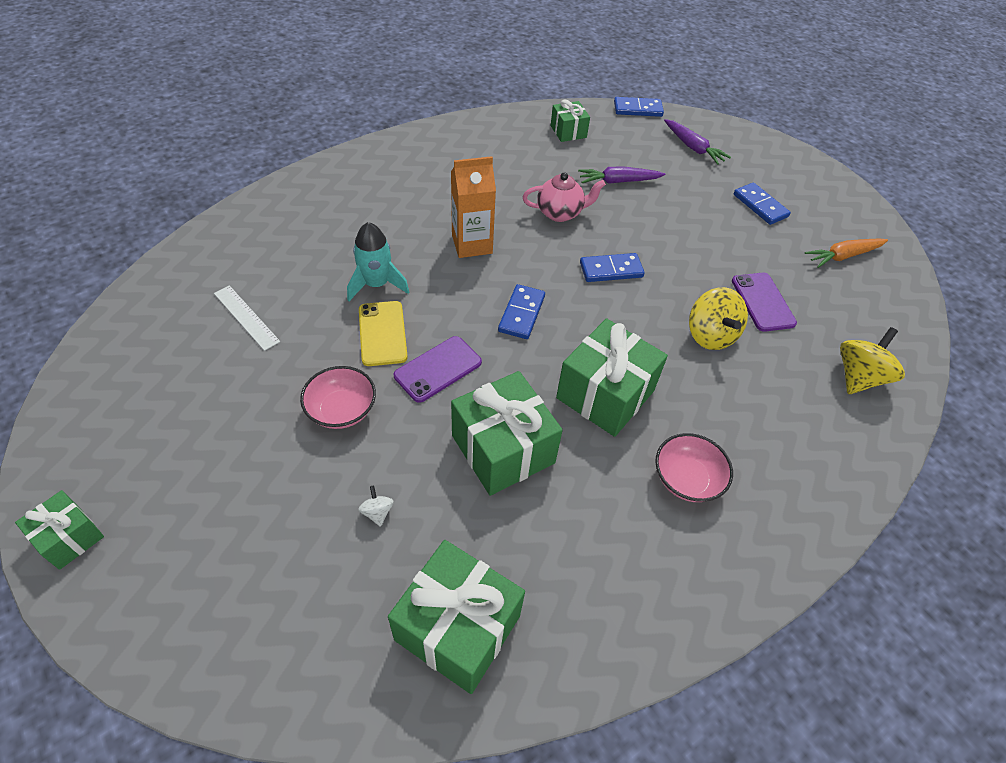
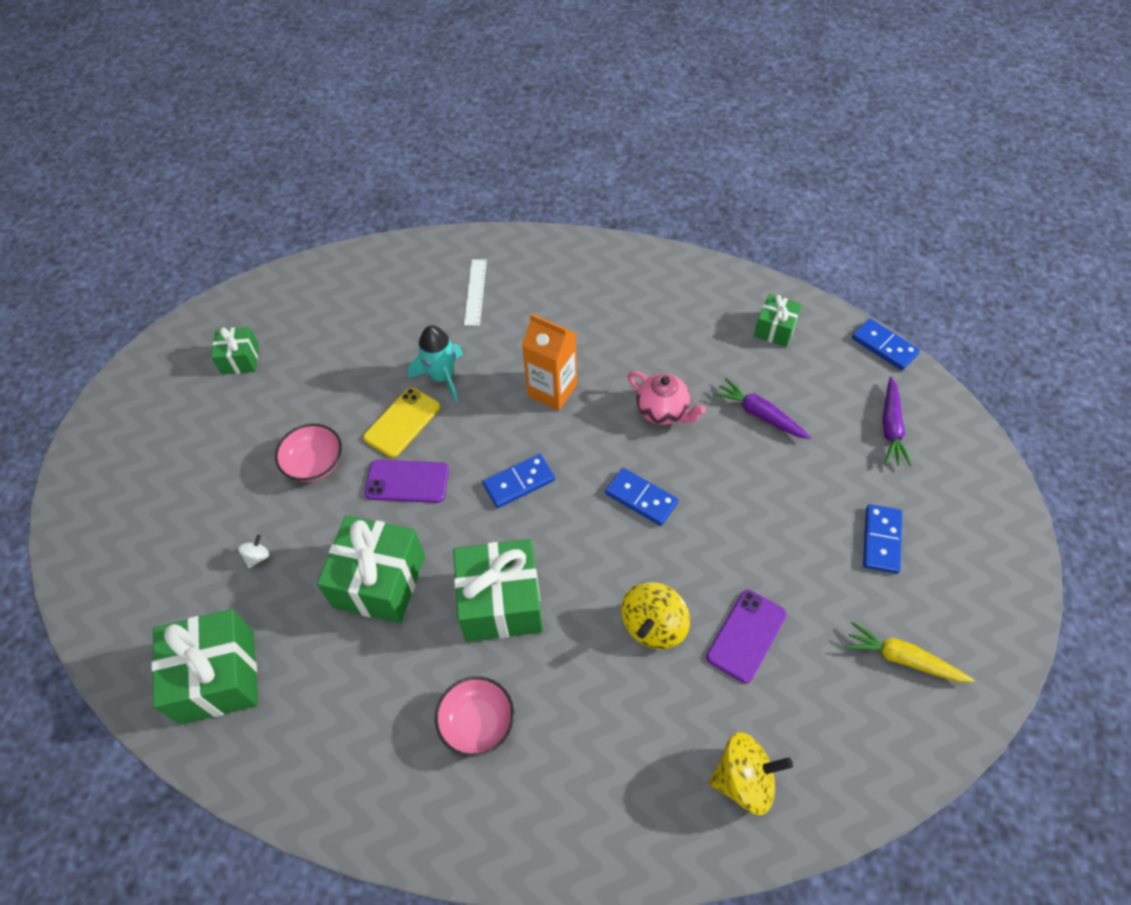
camera: 50 degrees right, 5 degrees up
green gift [15,490,104,570] -> green gift moved to [211,327,259,375]
white ruler [214,285,280,351] -> white ruler moved to [464,260,487,326]
orange carrot [805,239,888,268] -> yellow carrot [845,622,974,682]

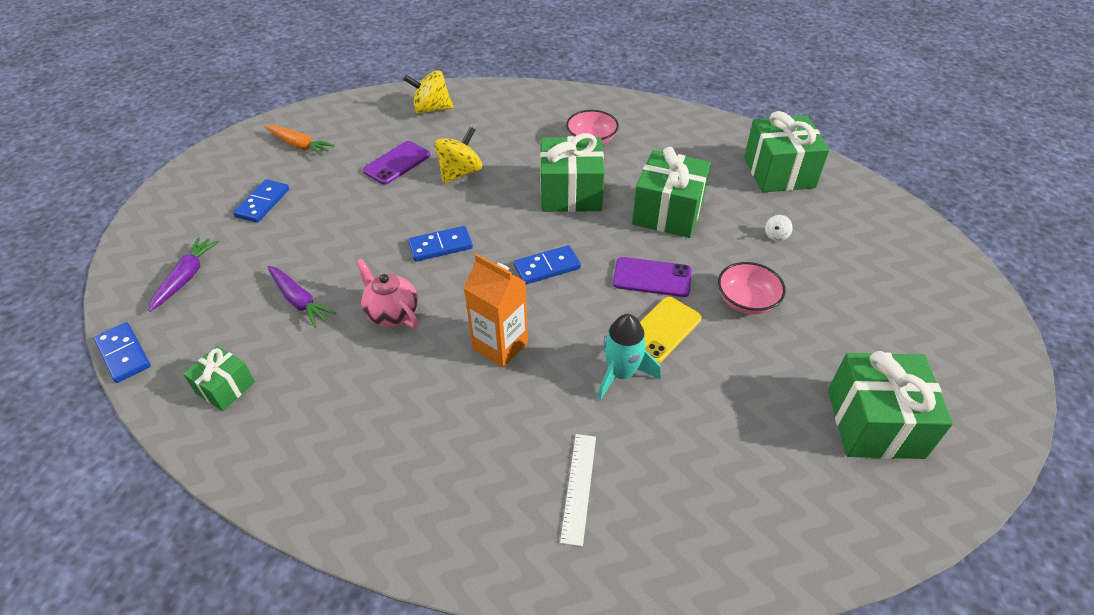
camera: 175 degrees left, 10 degrees down
green gift [211,327,259,375] -> green gift [828,351,953,459], size x1.81
blue domino [605,468,678,526] -> blue domino turned 60 degrees counterclockwise [408,226,473,262]
yellow carrot [845,622,974,682] -> orange carrot [265,125,335,156]

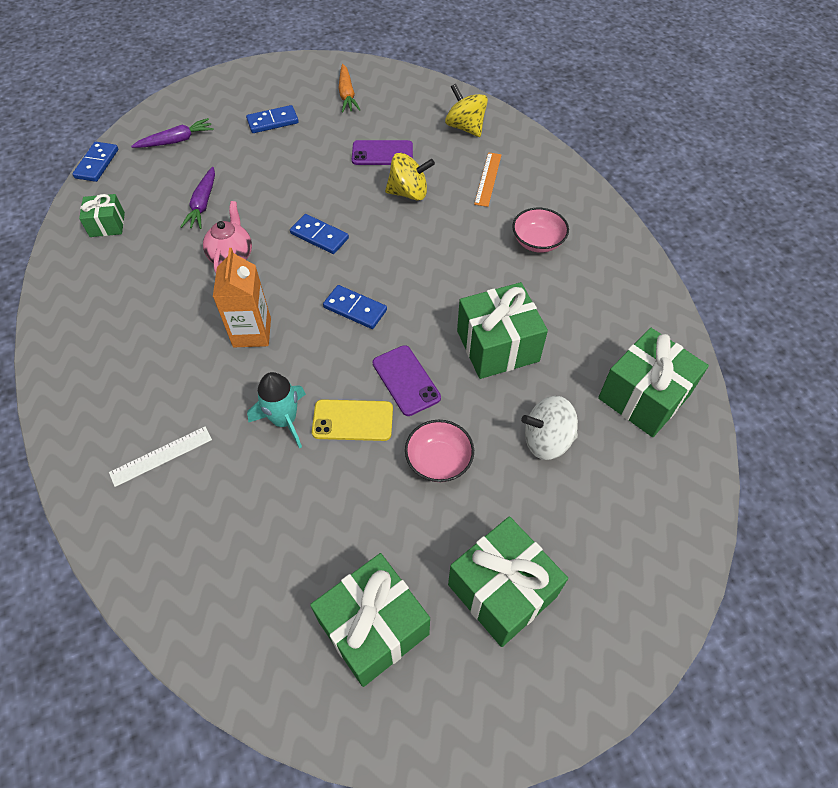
camera: 50 degrees right, 10 degrees up
green gift [540,133,604,212] -> green gift moved to [448,516,568,647]
white spinning top [765,215,793,241] -> white spinning top [521,396,578,460], size x2.18
none -> orange ruler [474,152,502,207]

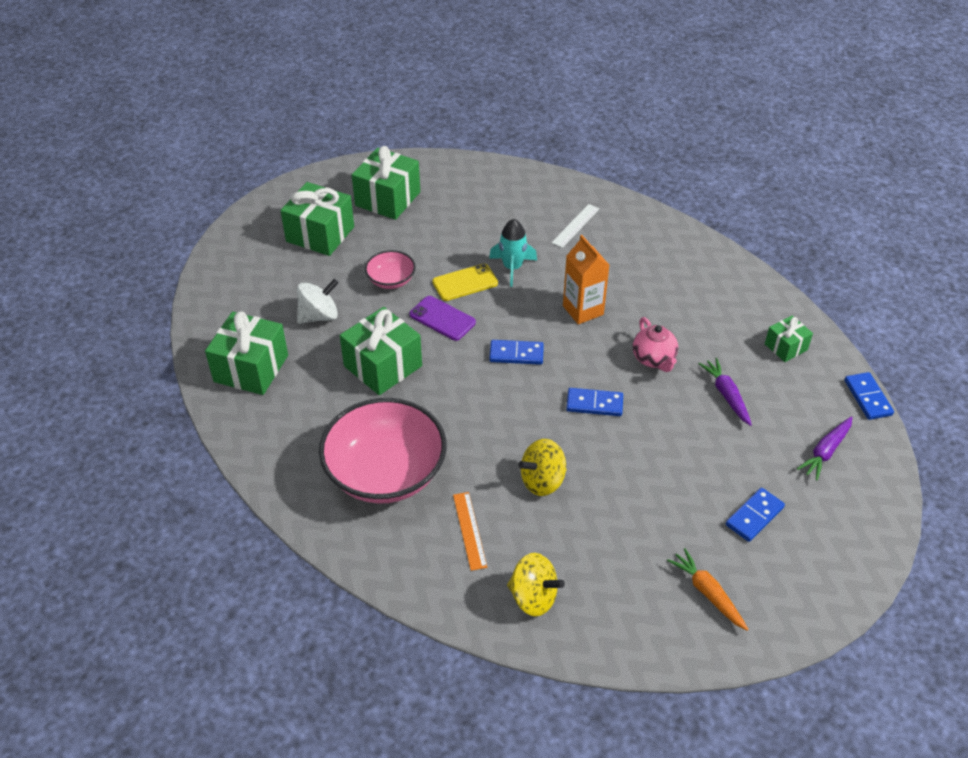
camera: 155 degrees right, 10 degrees down
purple phone [352,140,413,165] -> none
pink bowl [512,208,569,253] -> pink bowl [319,398,447,504], size x2.10

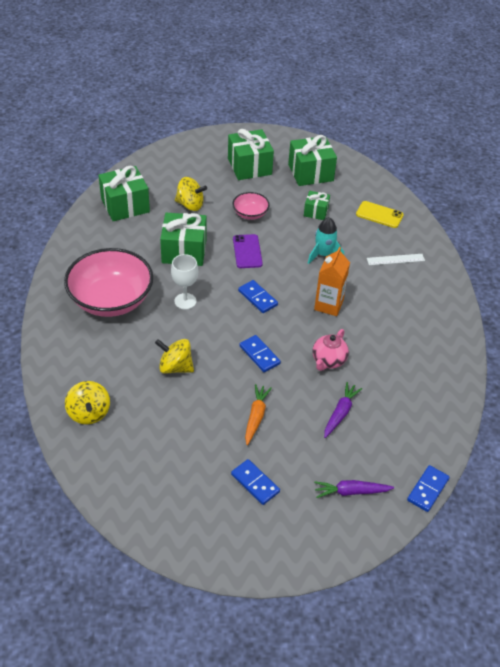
camera: 45 degrees right, 0 degrees up
white spinning top [297,279,339,324] -> yellow spinning top [175,177,207,211]
yellow phone [432,264,498,301] -> yellow phone moved to [356,201,404,228]
orange ruler [453,492,487,571] -> none
orange carrot [667,548,748,630] -> orange carrot moved to [245,384,272,445]
blue domino [726,488,785,542] -> blue domino turned 45 degrees clockwise [231,459,280,505]
green gift [765,316,813,362] -> green gift moved to [304,191,330,220]
none -> white goblet [171,254,198,309]

